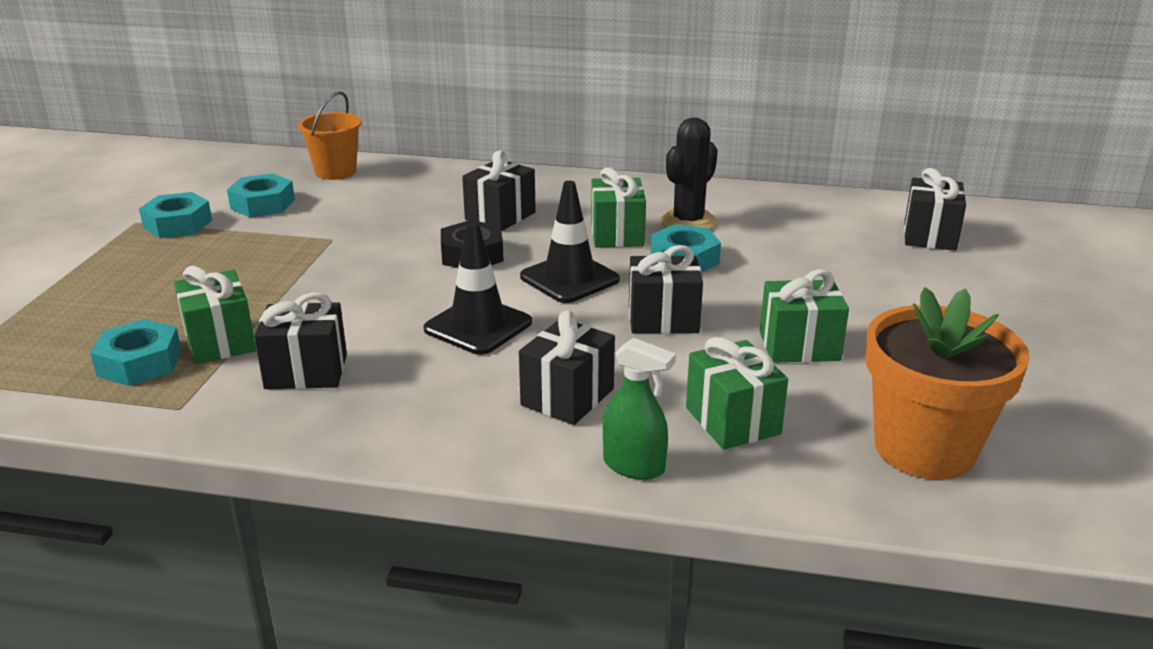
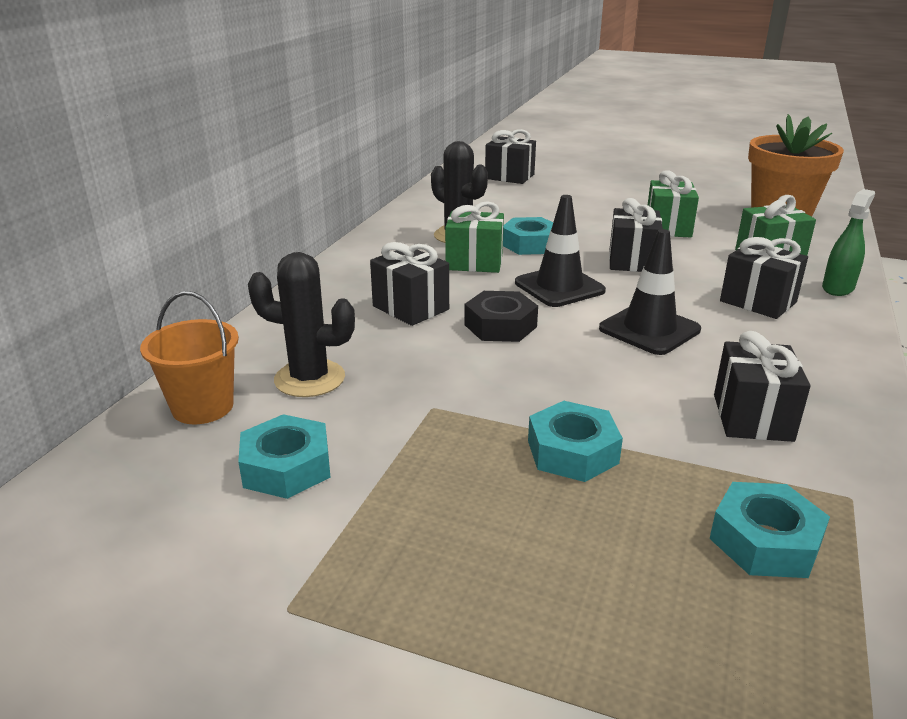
camera: 80 degrees left, 0 degrees up
turquoise nut [139,192,212,238] -> turquoise nut moved to [528,401,623,482]
green gift [174,266,256,364] -> none
none -> black cactus [248,252,355,397]

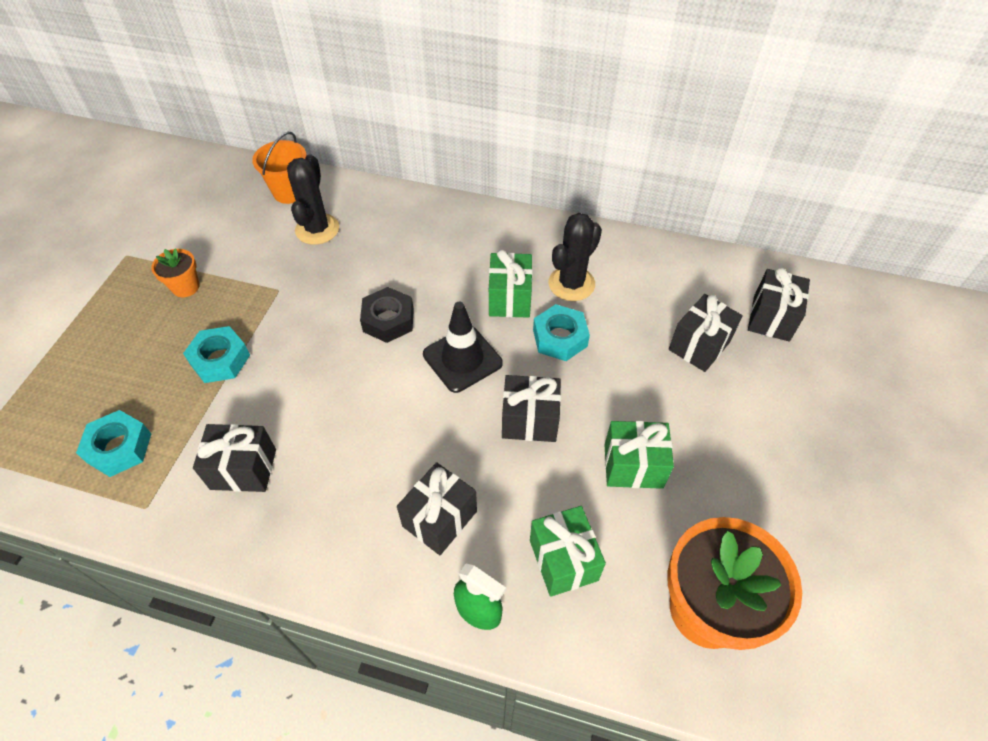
camera: 85 degrees right, 25 degrees up
turquoise nut [238,414,331,499] -> none
black gift [370,242,449,326] -> black gift moved to [669,294,743,372]
black traffic cone [599,229,701,355] -> none
none -> orange flower pot [151,248,200,297]

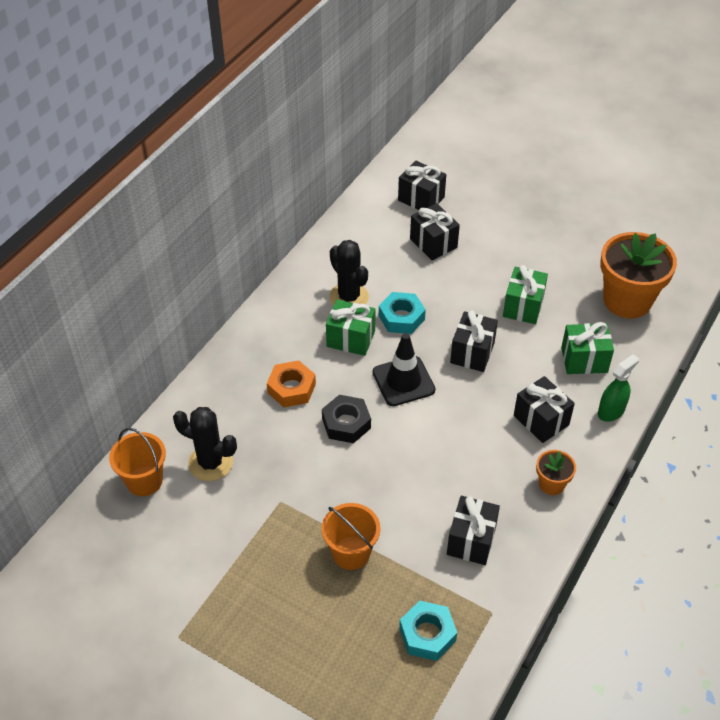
camera: 75 degrees left, 5 degrees down
orange flower pot [151,248,200,297] -> orange flower pot moved to [536,450,576,495]
turquoise nut [183,326,250,383] -> orange bucket [322,503,380,570]
none -> orange nut [267,360,316,407]

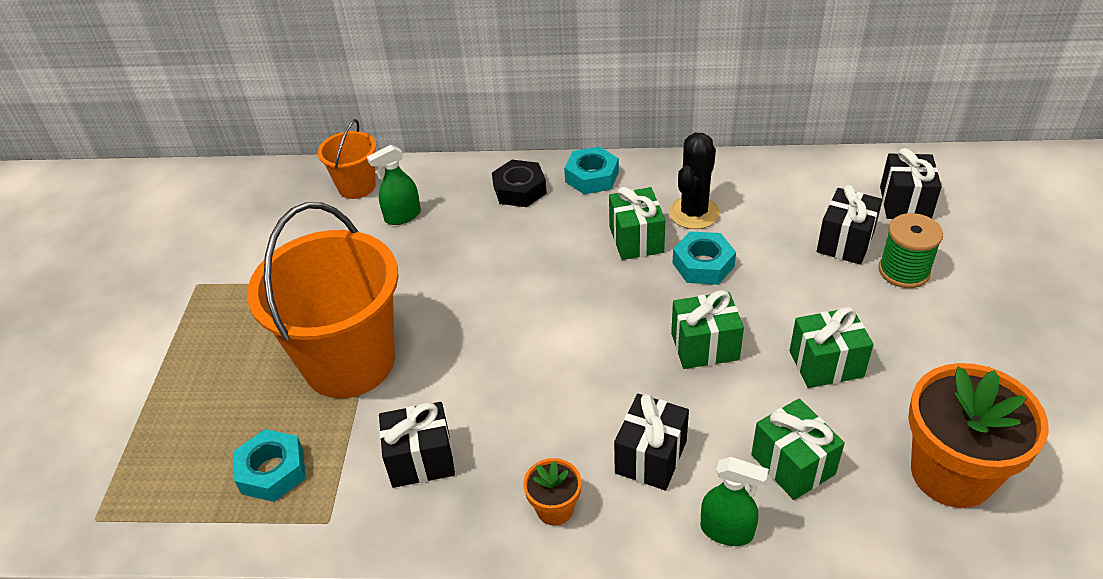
camera: 65 degrees right, 5 degrees down
black cactus [173,407,237,481] -> green spray bottle [367,145,421,225]
orange nut [267,360,316,407] -> none
black nut [322,395,371,443] -> black nut moved to [492,160,547,207]
orange bucket [322,503,380,570] -> orange bucket [247,202,399,398], size x2.01
black traffic cone [372,333,436,406] -> none
black gift [450,310,498,372] -> green gift [671,290,744,369]
none -> turquoise nut [564,147,619,194]
none -> green spool [878,213,943,288]

